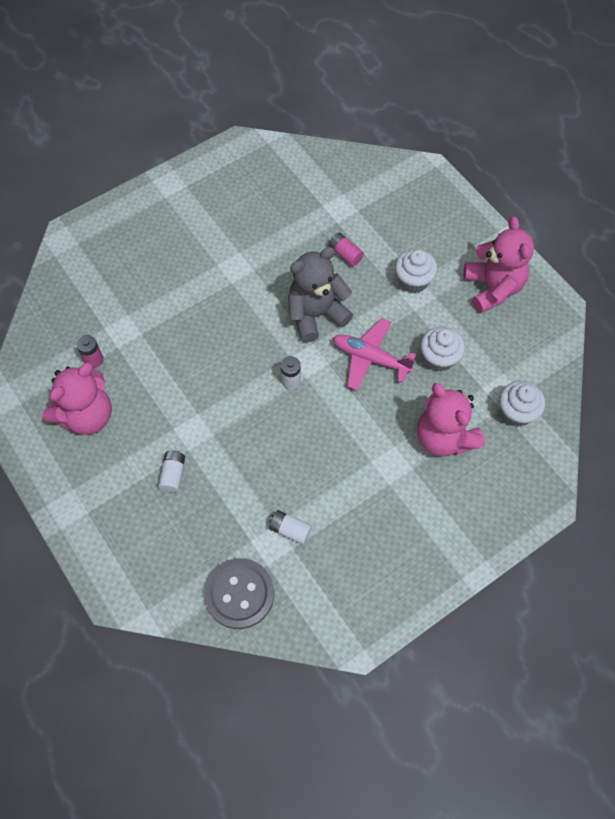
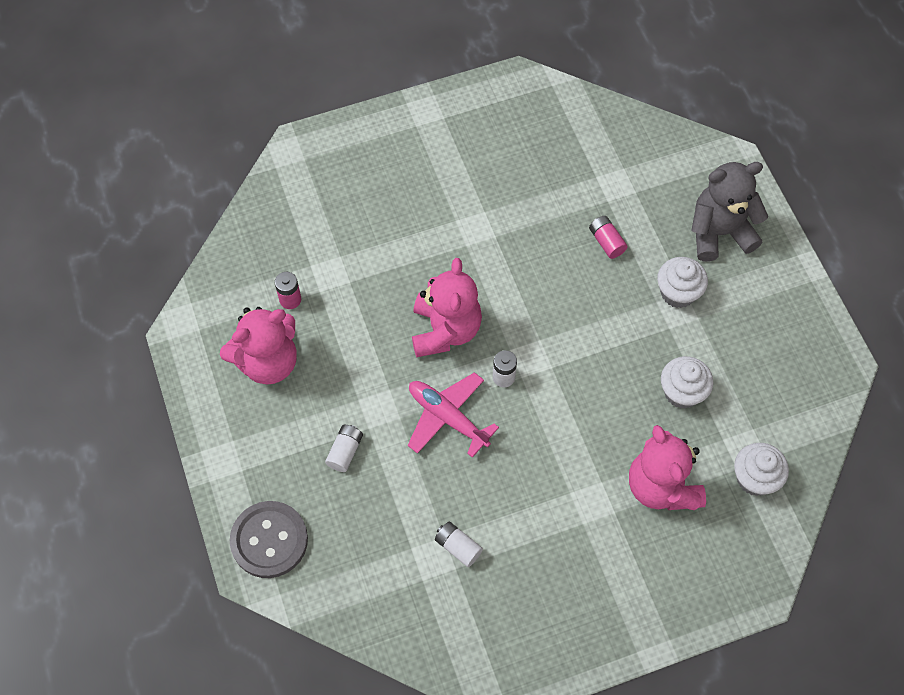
camera: 15 degrees right, 0 degrees up
grey button [204,558,274,629] -> grey button moved to [230,501,308,578]
grey teddy bear [288,247,353,342] -> grey teddy bear moved to [691,162,768,262]
pink plane [333,318,416,391] -> pink plane moved to [408,372,499,458]
pink teddy bear [463,217,534,313] -> pink teddy bear moved to [412,258,482,357]

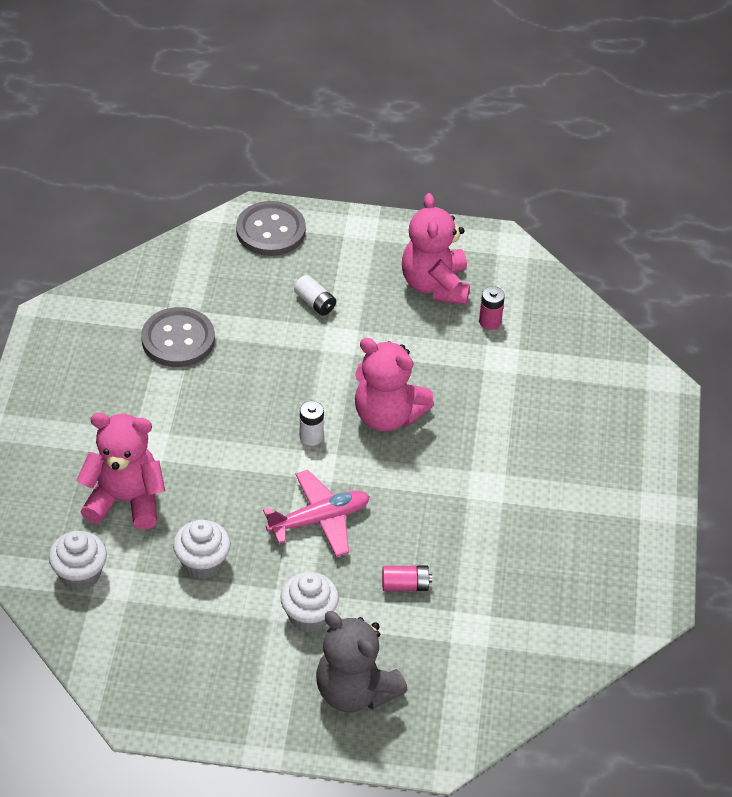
camera: 115 degrees right, 15 degrees down
pink plane [408,372,499,458] -> pink plane moved to [263,470,370,557]
white battery [435,522,483,567] -> grey button [141,307,215,367]
grey teddy bear [691,162,768,262] -> grey teddy bear turned 120 degrees clockwise [316,611,408,712]

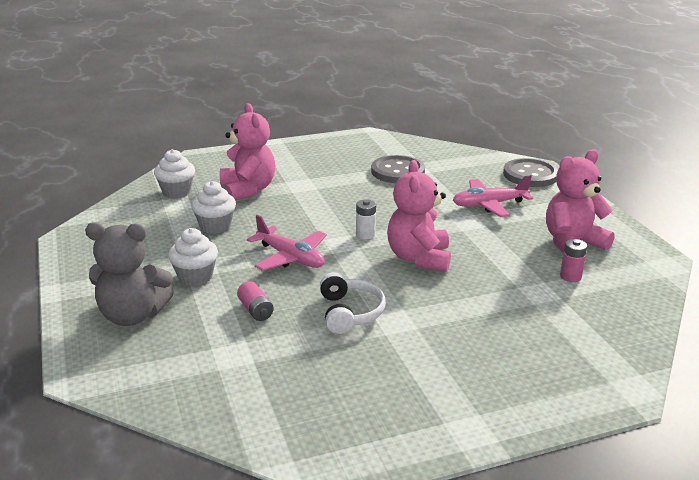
camera: 65 degrees right, 20 degrees down
white battery [294,275,336,315] -> pink plane [453,175,533,217]
grey teddy bear [316,611,408,712] -> grey teddy bear turned 105 degrees counterclockwise [85,222,174,326]
none -> white headphones [320,272,386,334]

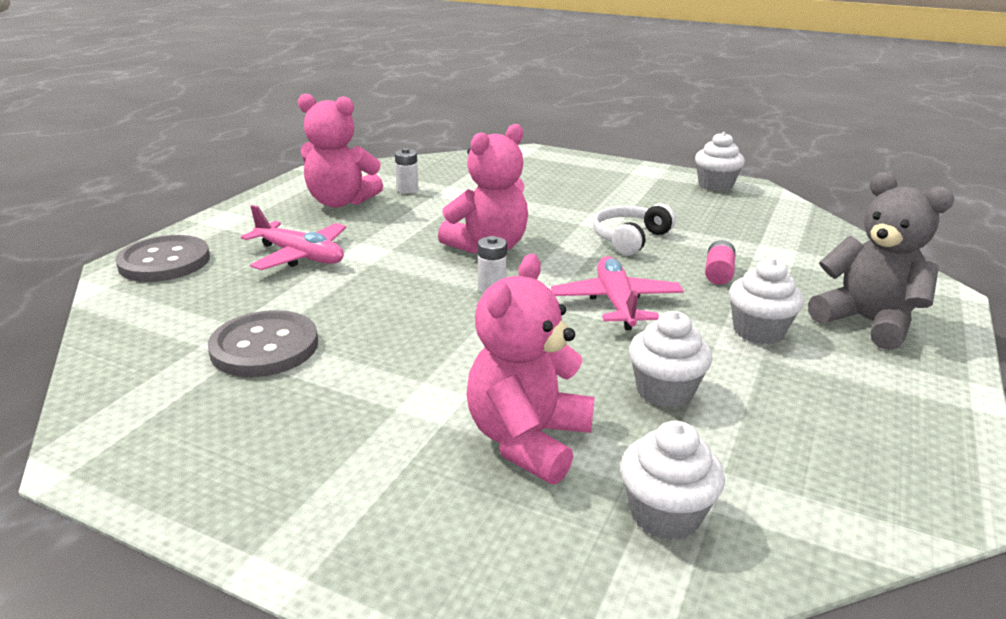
camera: 135 degrees left, 0 degrees up
pink battery [560,239,587,282] -> white battery [395,148,419,194]
none -> white cupcake [695,132,745,192]

